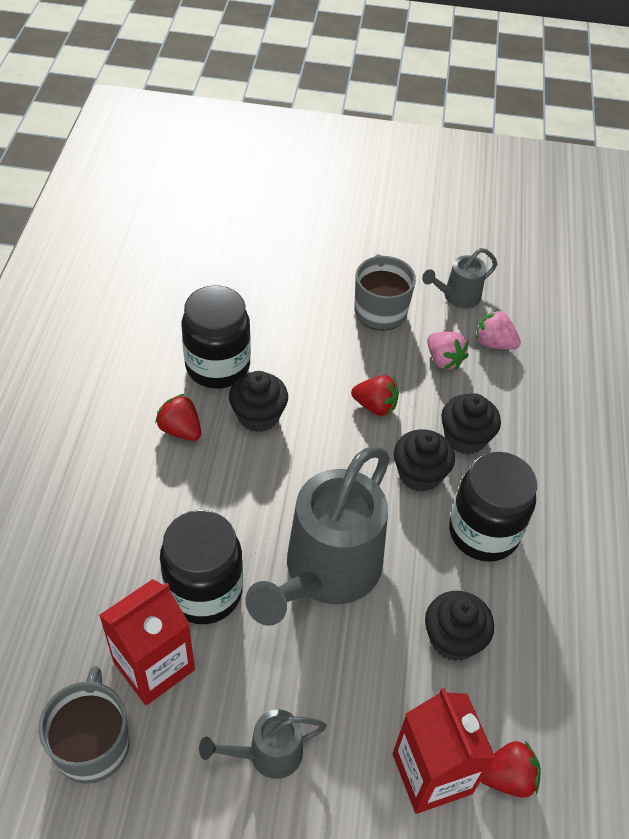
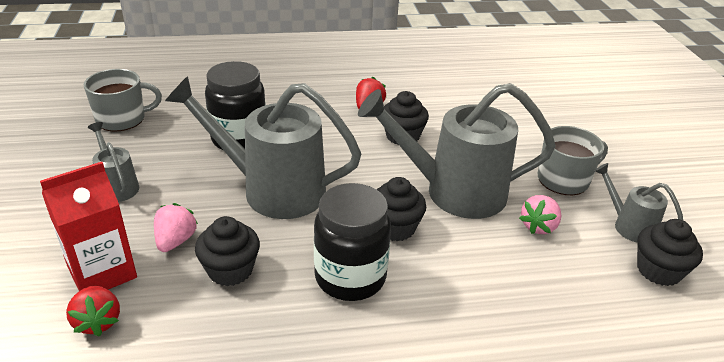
camera: 75 degrees right, 15 degrees down
red carton [99,579,195,705] -> none
black jar [182,285,251,389] -> none
red strawberry [351,375,399,416] -> grey watering can [358,83,556,219]
black cupcake [441,393,501,454] -> black cupcake moved to [637,219,703,286]
pink strawberry [476,309,521,350] -> pink strawberry moved to [154,203,198,252]

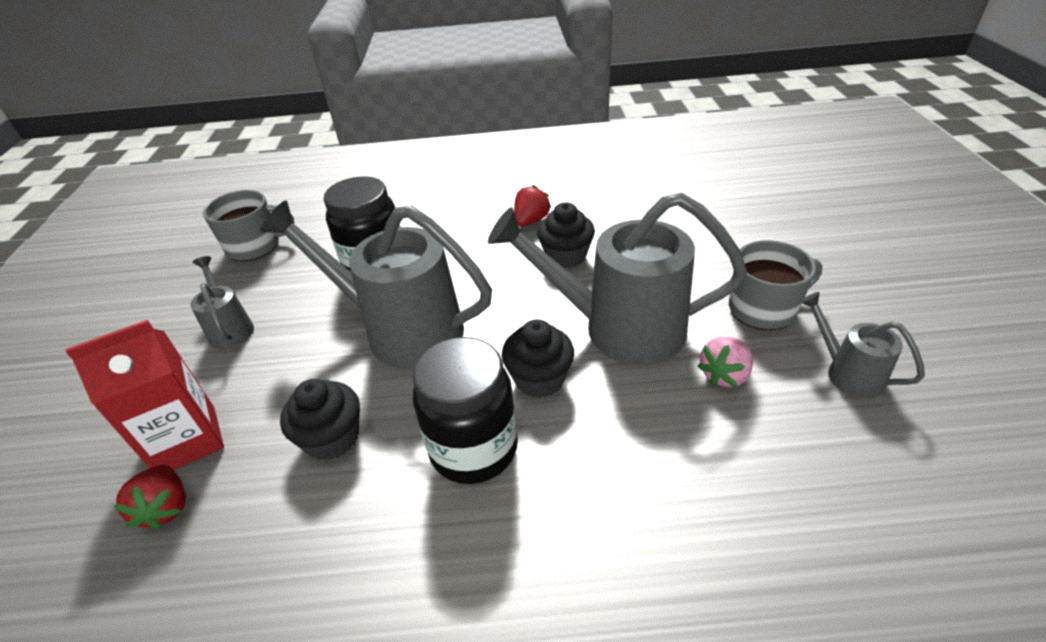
camera: 10 degrees right, 5 degrees up
pink strawberry [154,203,198,252] -> none
black cupcake [637,219,703,286] -> none

